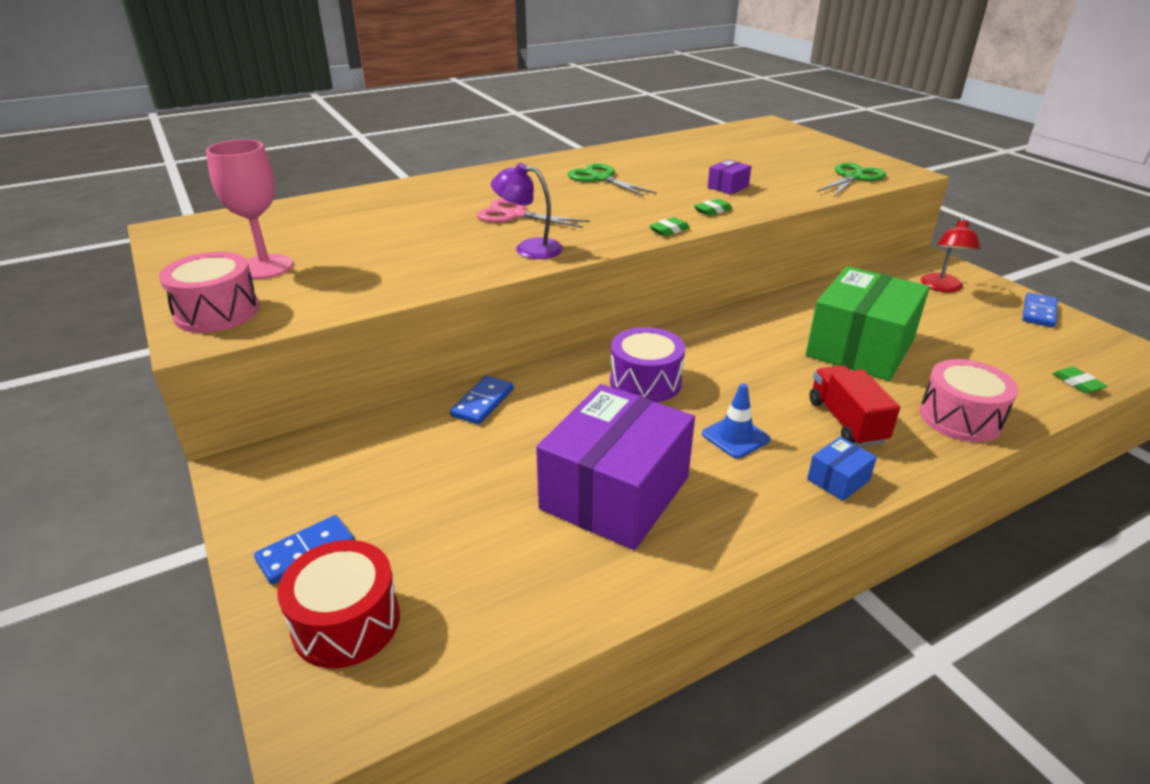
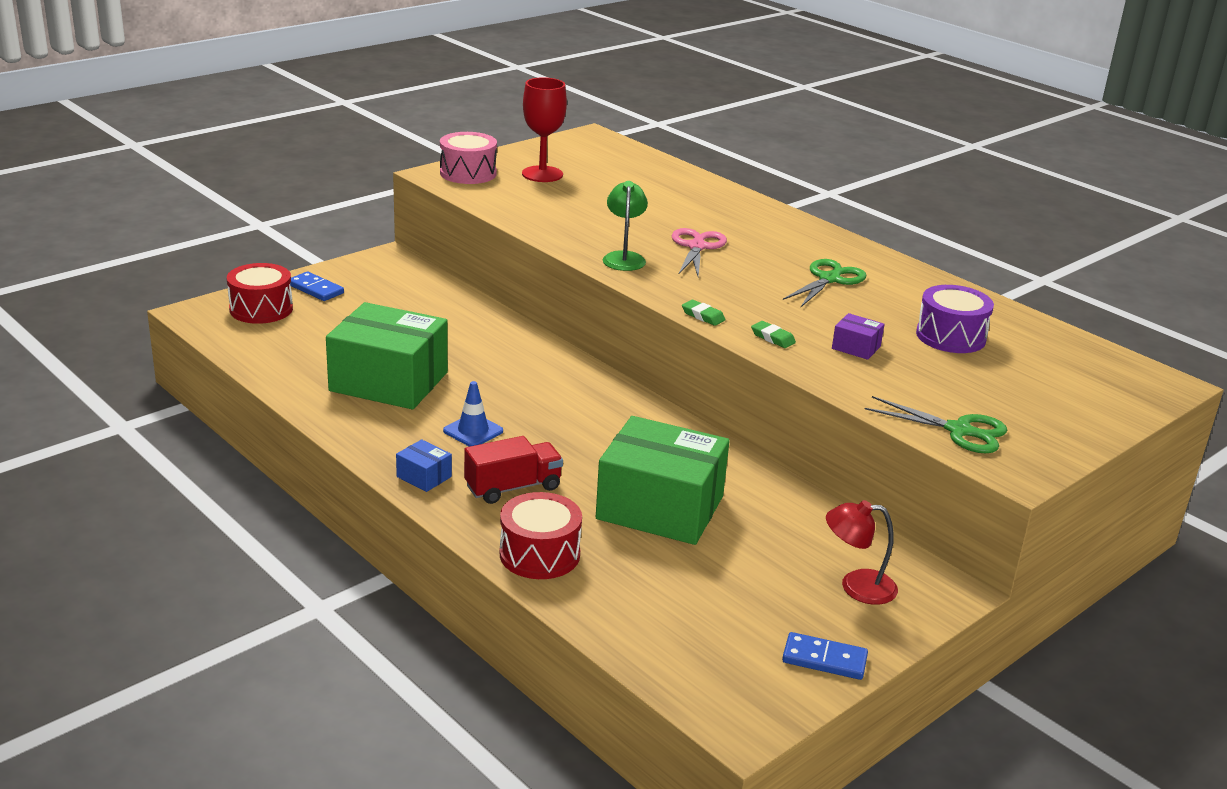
camera: 75 degrees right, 5 degrees down
pink goblet [206,139,293,279] -> red goblet [522,77,567,182]
blue domino [450,376,514,425] -> none
purple lamp [491,163,563,259] -> green lamp [603,181,648,271]
purple box [536,384,695,550] -> green box [326,302,448,410]
purple drum [610,327,685,402] -> purple drum moved to [916,285,994,353]
pink drum [920,359,1018,442] -> red drum [500,492,582,579]
green eraser [1052,367,1108,393] -> none

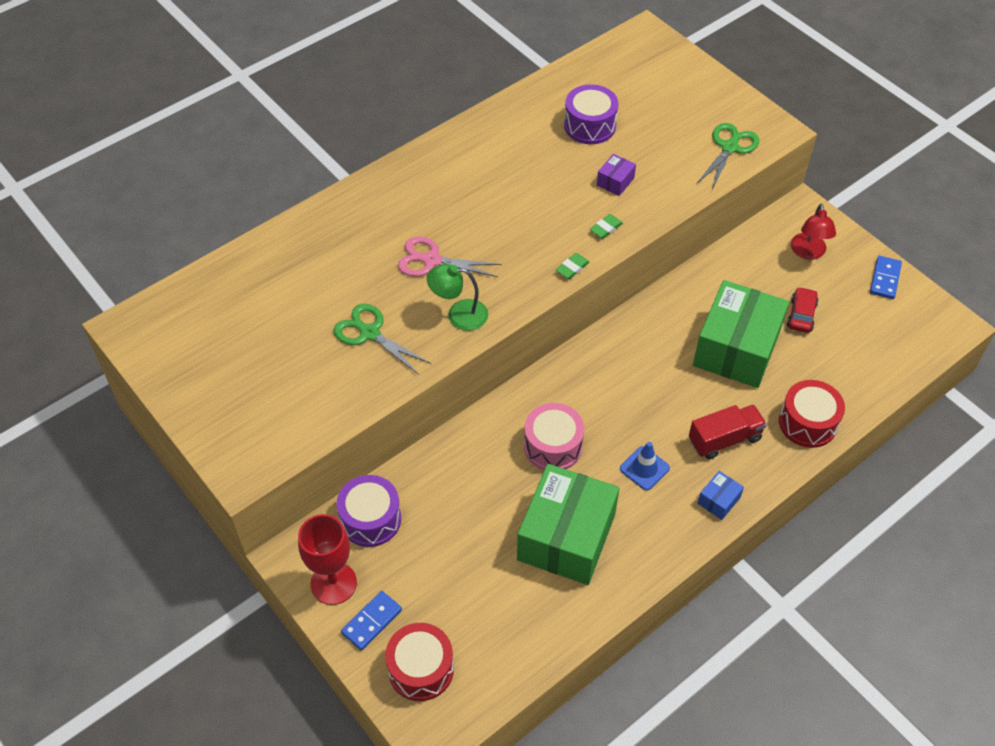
camera: 85 degrees left, 25 degrees up
pink drum [440,132,497,184] -> pink drum moved to [524,403,584,470]
red truck [464,436,563,504] -> red truck turned 90 degrees clockwise [689,404,767,460]
red goblet [522,77,567,182] -> red goblet moved to [298,514,357,605]
green scissors [783,259,866,307] -> green scissors moved to [333,304,431,375]
none -> purple drum [337,475,401,547]
none -> red car [787,287,819,333]

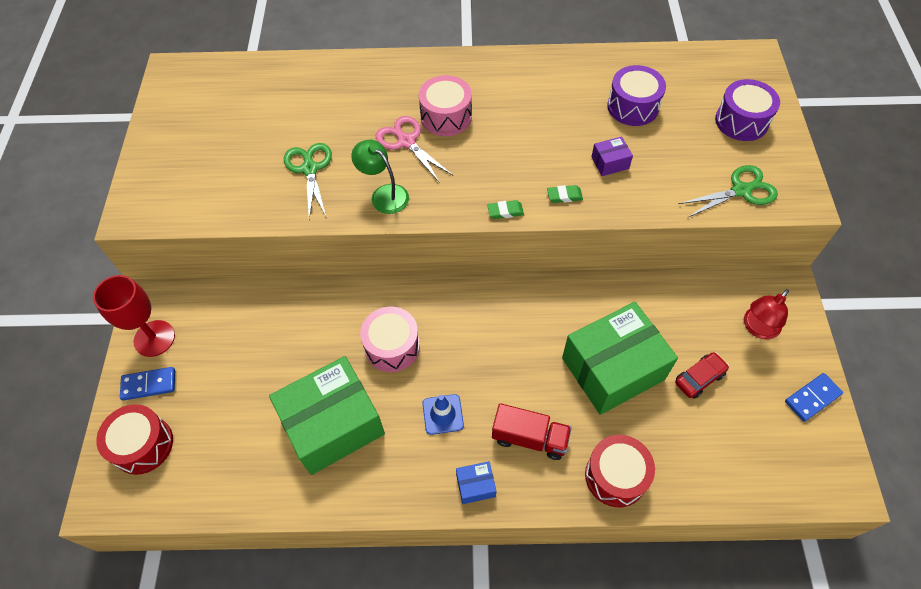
camera: 40 degrees right, 5 degrees up
purple drum [337,475,401,547] -> purple drum moved to [715,79,780,141]
none -> pink drum [419,75,472,136]

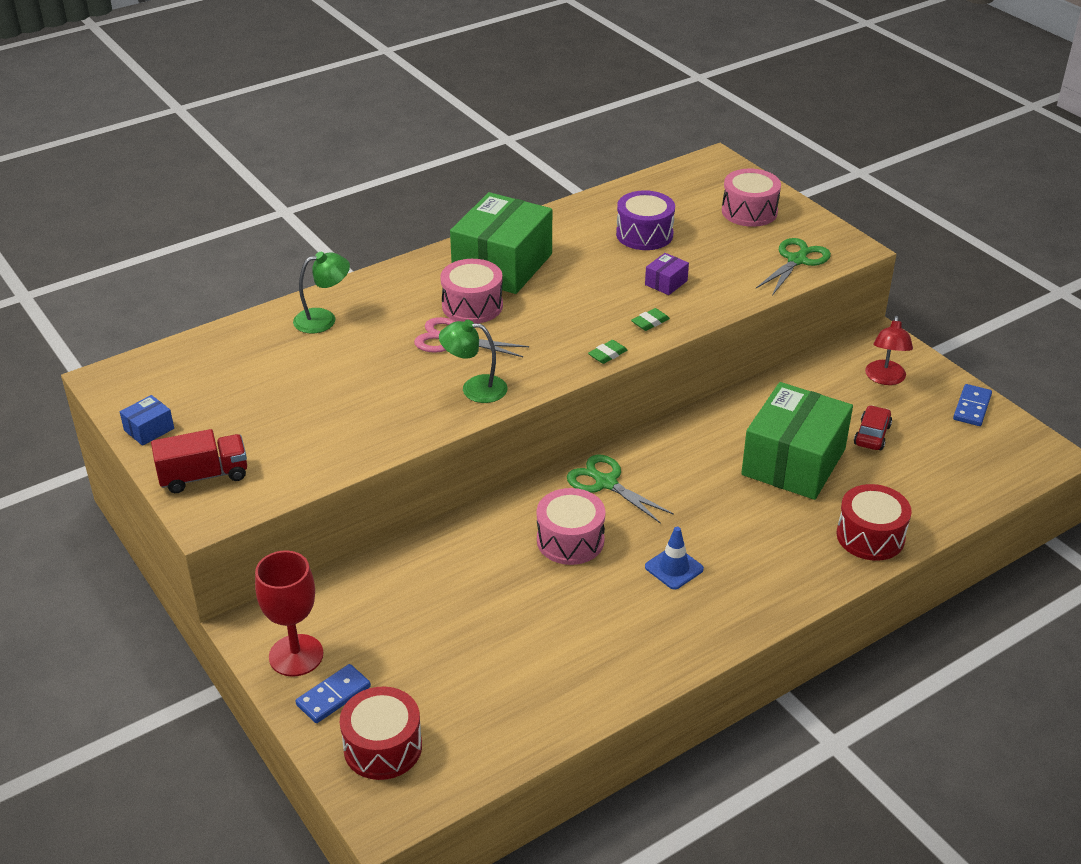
camera: 35 degrees left, 20 degrees down
green box [269,356,385,475] -> green box moved to [450,192,552,294]
green scissors [284,143,332,219] -> green scissors moved to [567,455,674,524]
blue box [456,461,496,504] -> blue box moved to [120,395,174,446]
red truck [492,403,572,460] -> red truck moved to [151,429,247,493]
purple drum [715,79,780,141] -> pink drum [722,169,781,227]
none -> green lamp [293,252,350,333]

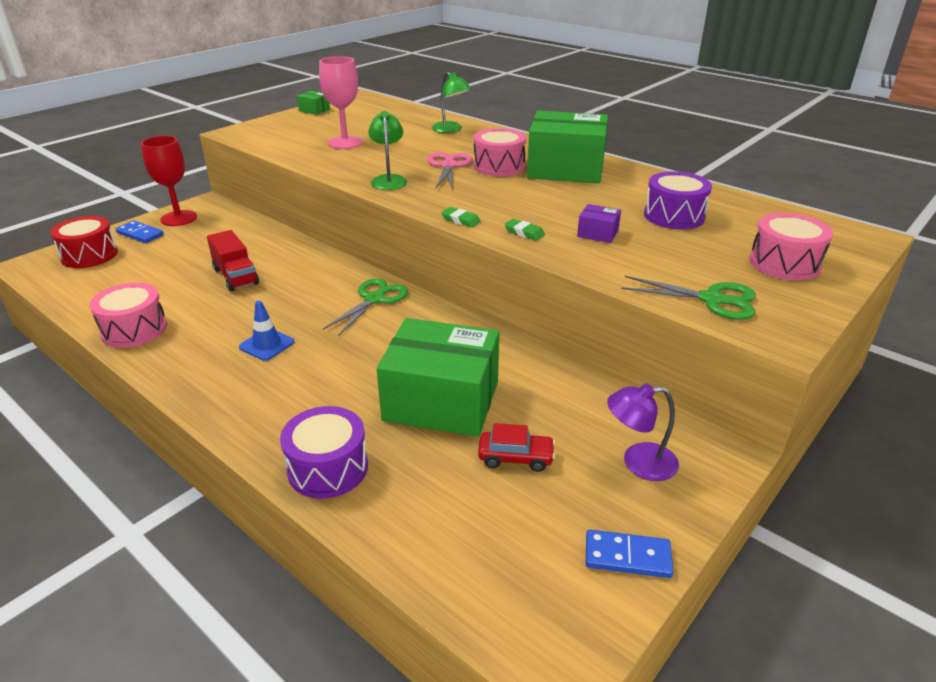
camera: 75 degrees right, 5 degrees down
blue box [120,395,174,446] -> green box [297,91,330,115]
red truck [151,429,247,493] -> red truck moved to [207,230,259,292]
pink drum [537,488,605,565] -> pink drum moved to [89,282,167,348]
red drum [836,484,911,561] -> purple drum [280,406,368,499]
red lamp [865,316,913,385] -> purple lamp [607,383,679,481]
none -> pink goblet [319,56,363,149]

